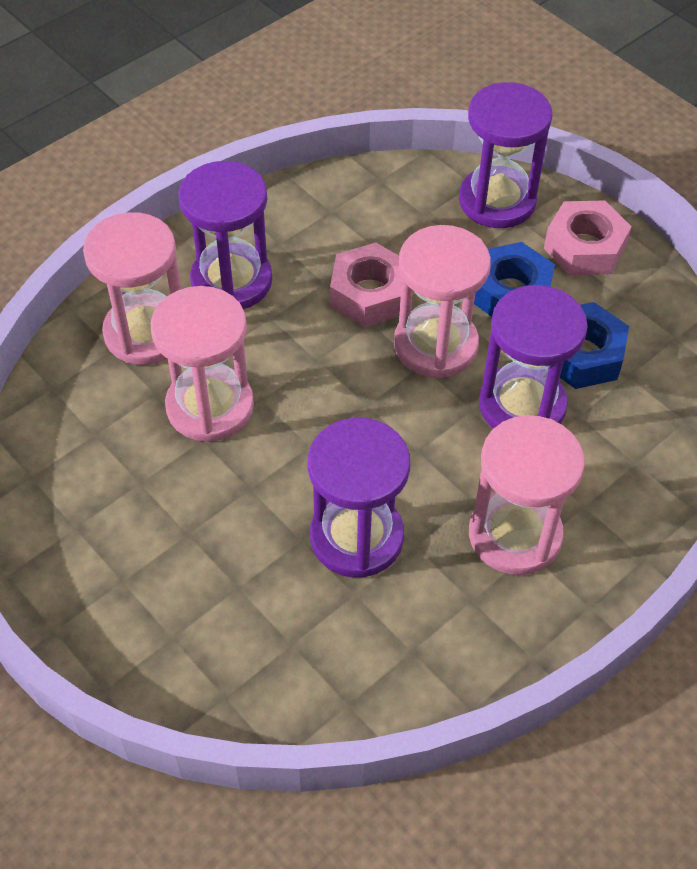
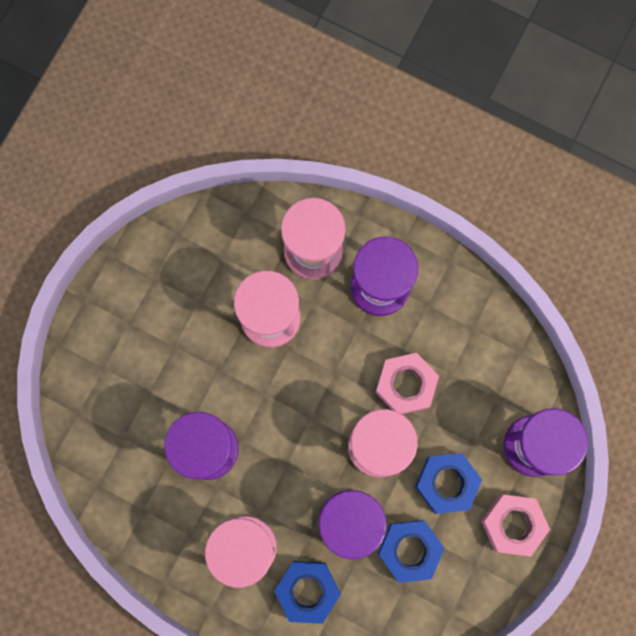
camera: 70 degrees right, 25 degrees up
none -> blue nut [274,561,341,624]

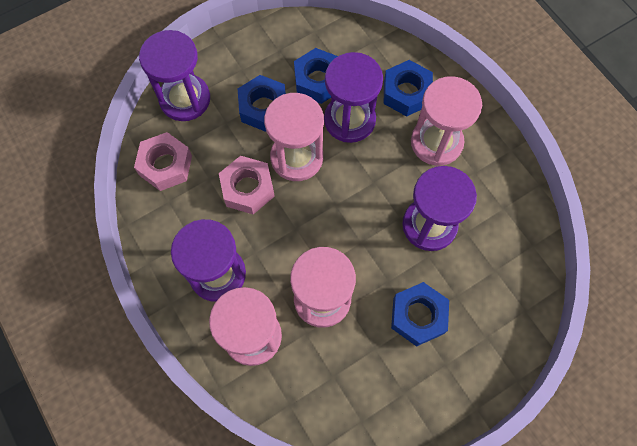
camera: 150 degrees left, 10 degrees down
pink nut [481,495,550,556] -> pink nut moved to [134,132,192,191]
none -> blue nut [391,282,449,347]

